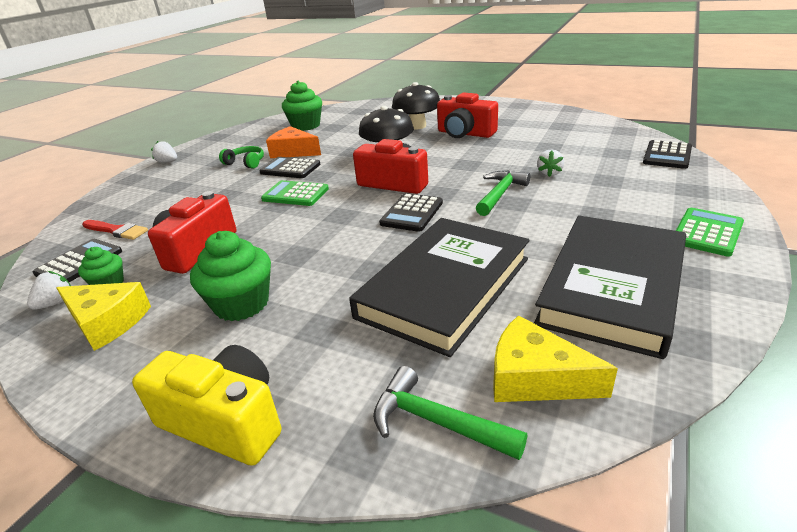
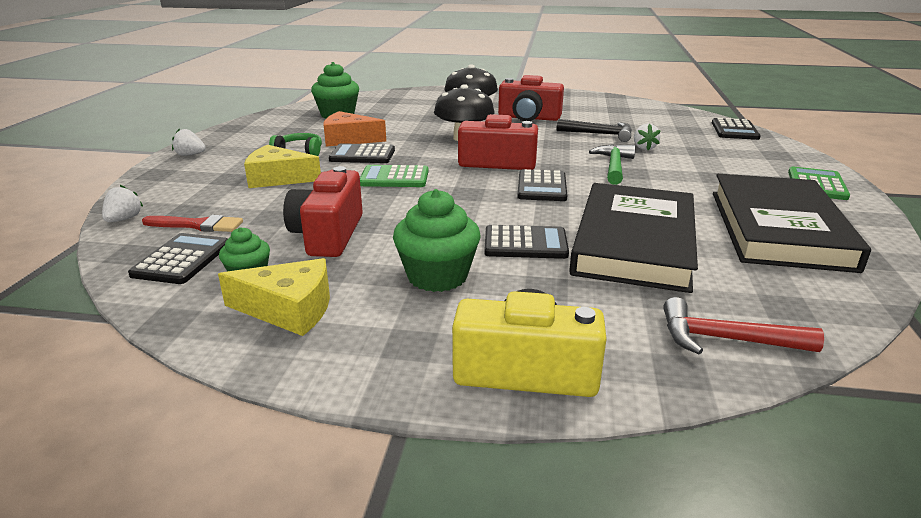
camera: 20 degrees left, 5 degrees down
white strawberry [27,271,71,310] -> white strawberry moved to [102,185,144,222]
green hammer [373,366,527,460] -> red hammer [663,297,824,354]
yellow cheese [493,315,618,402] -> yellow cheese moved to [244,145,321,188]
none -> black calculator [484,225,569,259]
none -> black hammer [557,119,632,142]

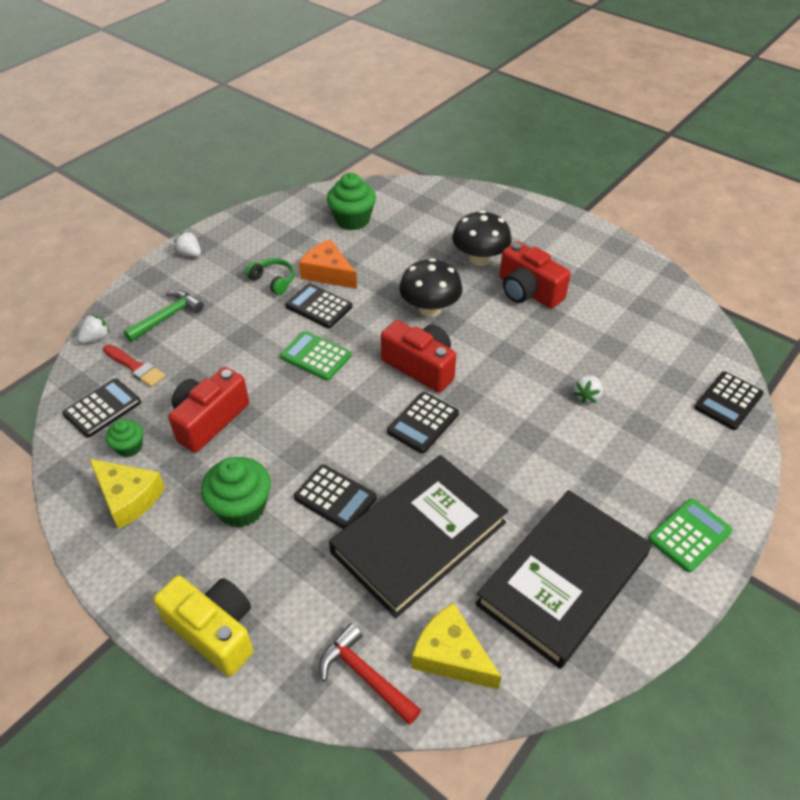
camera: 30 degrees right, 20 degrees up
yellow cheese [244,145,321,188] -> yellow cheese moved to [412,603,502,690]
black hammer [557,119,632,142] -> none
green hammer [589,144,636,185] -> green hammer moved to [124,290,204,342]

